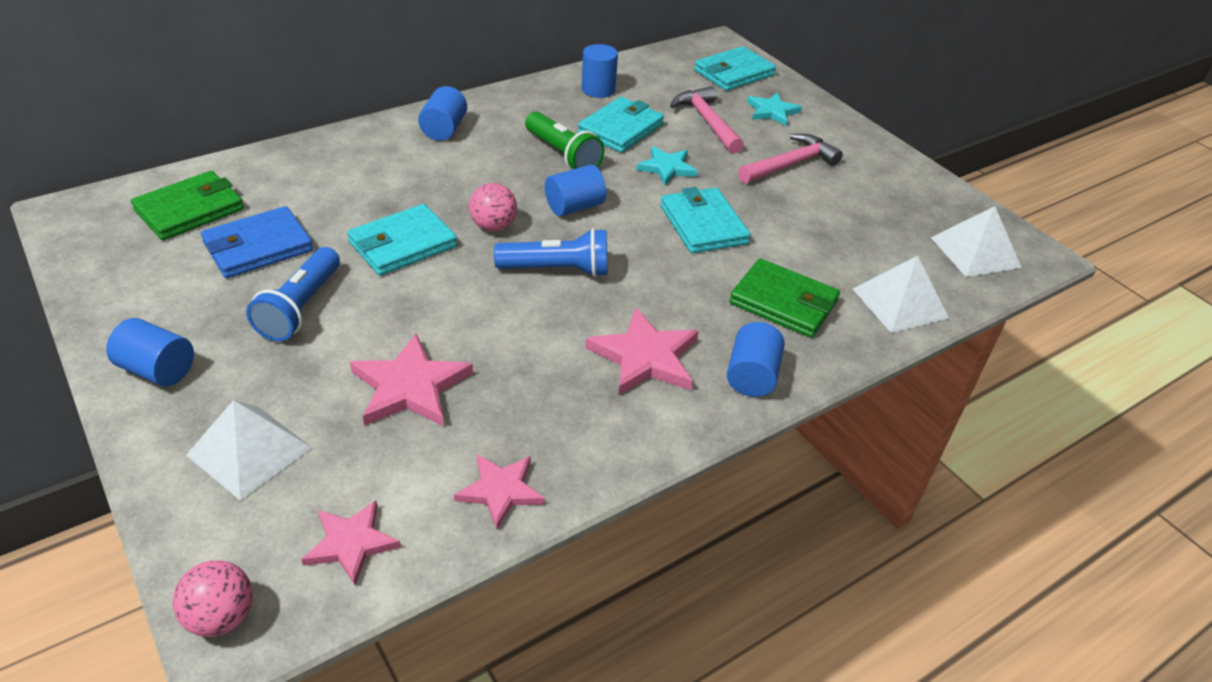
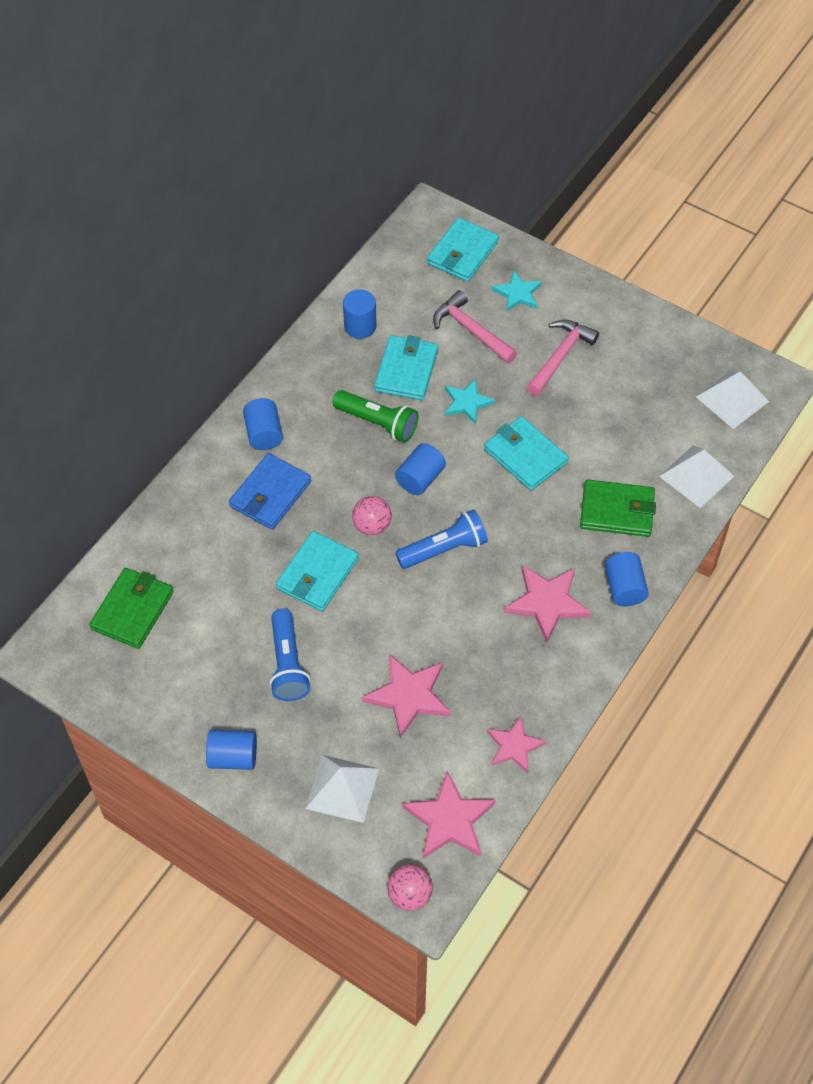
camera: 20 degrees left, 15 degrees up
blue wallet [201,206,313,278] -> blue wallet moved to [229,453,311,530]
pink star [301,500,401,585] -> pink star [402,771,496,859], size x1.51

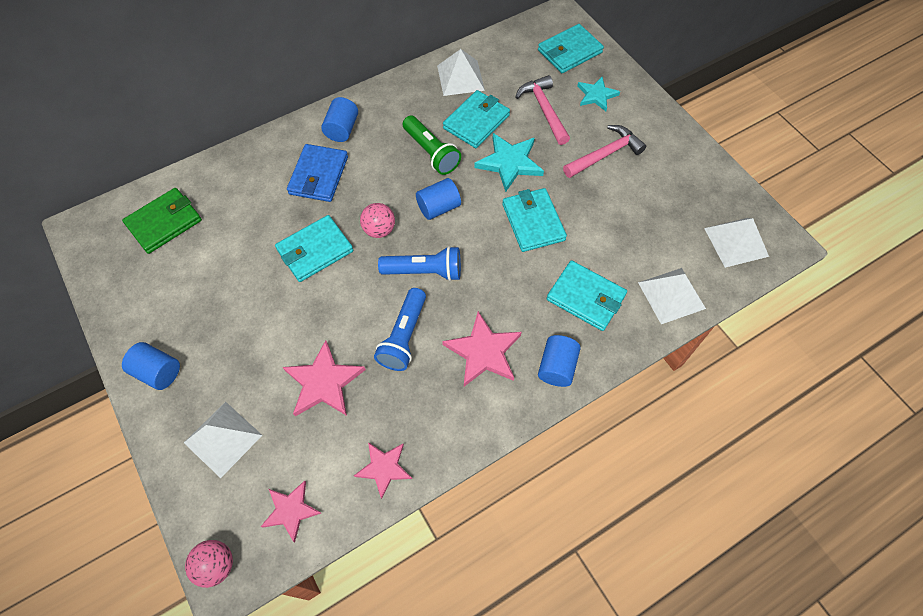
camera: 25 degrees right, 5 degrees up
blue wallet [229,453,311,530] -> blue wallet turned 45 degrees counterclockwise [287,144,348,202]
blue flashlight [269,609,311,701] -> blue flashlight moved to [374,288,426,371]
blue cylinder [343,289,376,339] -> white pyramid [437,49,485,96]
pink star [402,771,496,859] -> pink star [261,481,322,542], size x0.66
turquoise star [445,379,495,424] -> turquoise star [474,133,544,192], size x1.51
green wallet [580,479,656,537] -> turquoise wallet [546,260,627,331]

